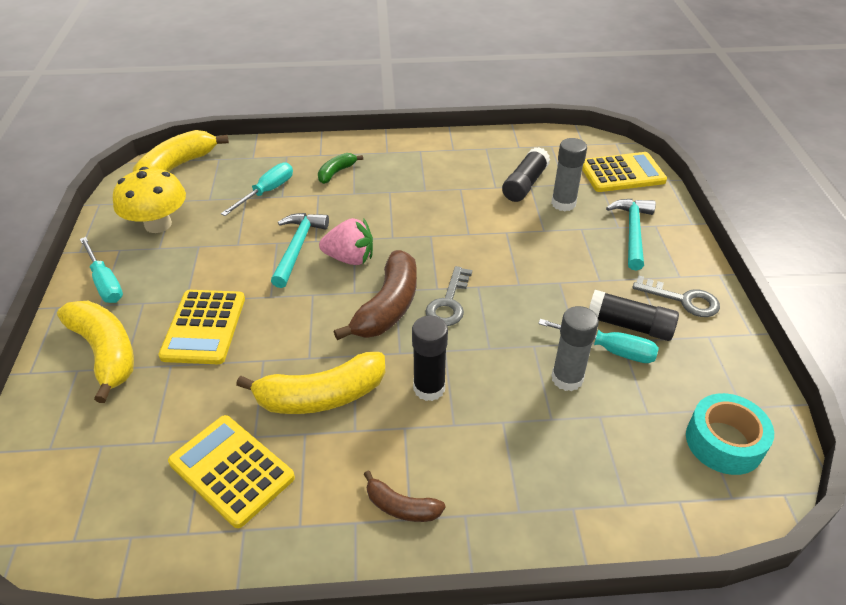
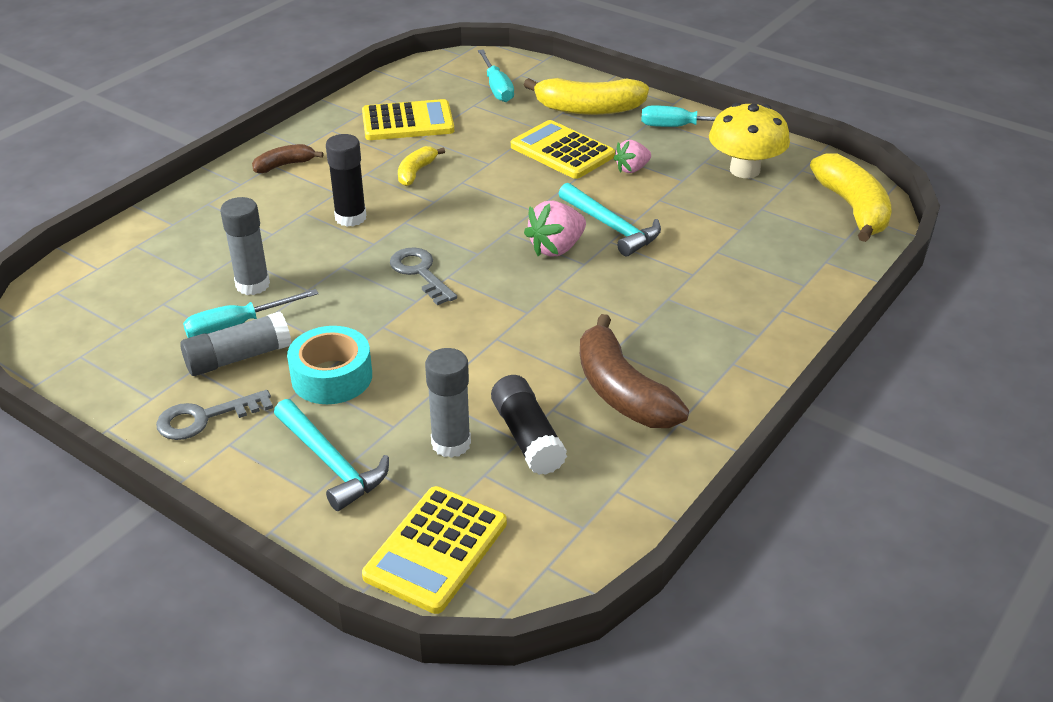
camera: 130 degrees right, 5 degrees down
turquoise screwdriver [221,163,293,216] -> turquoise screwdriver moved to [478,49,514,102]
yellow banana [236,352,385,414] -> yellow banana [398,146,445,186], size x0.53
green banana [318,153,363,184] -> none
brown banana [333,250,417,340] -> brown banana moved to [580,314,689,428]
black glue stick [589,290,679,341] -> grey glue stick [180,312,291,376]
turquoise tape [686,393,774,475] -> turquoise tape moved to [287,326,372,404]
none -> pink strawberry [613,140,651,173]

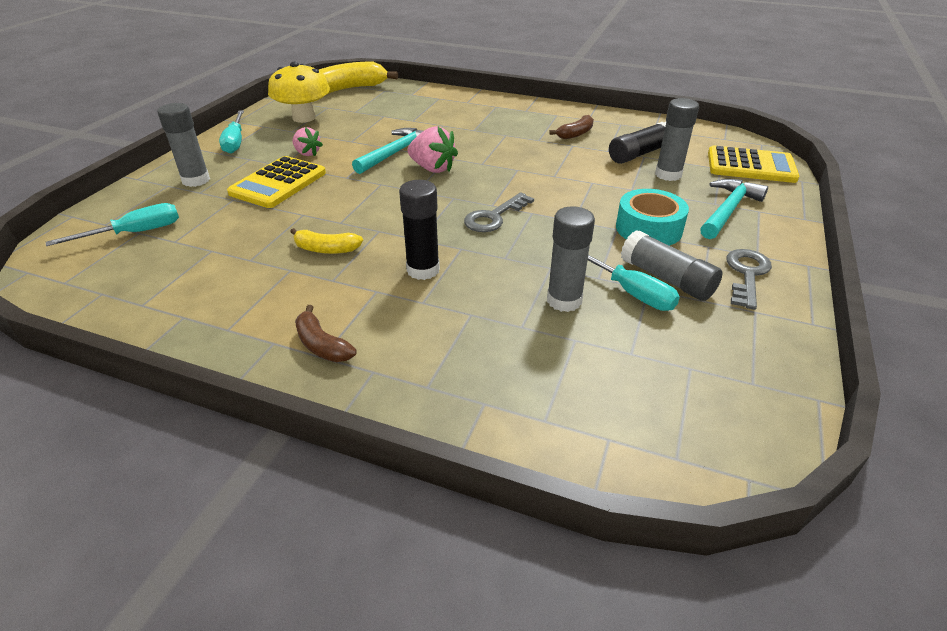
camera: 105 degrees left, 0 degrees up
grey key [156,390,273,440] -> grey key turned 120 degrees counterclockwise [726,249,772,310]
yellow calculator [362,99,454,140] -> none
yellow banana [524,78,649,115] -> grey glue stick [157,103,210,187]
brown banana [580,314,689,428] -> brown banana [549,115,594,139], size x0.53

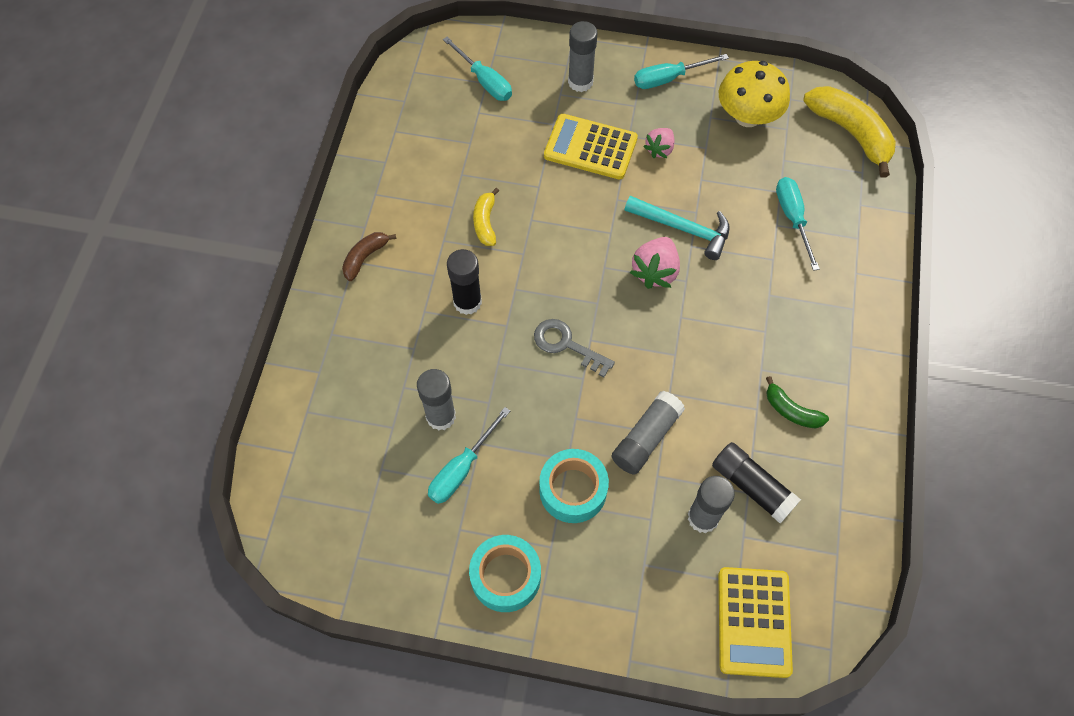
camera: 80 degrees right, 25 degrees up
brown banana [549,115,594,139] -> green banana [766,376,829,429]
grey glue stick [621,230,723,301] -> grey glue stick moved to [611,391,685,475]
turquoise hammer [700,179,768,239] -> none
grey key [726,249,772,310] -> turquoise tape [469,535,541,612]
none -> turquoise screwdriver [776,177,820,271]

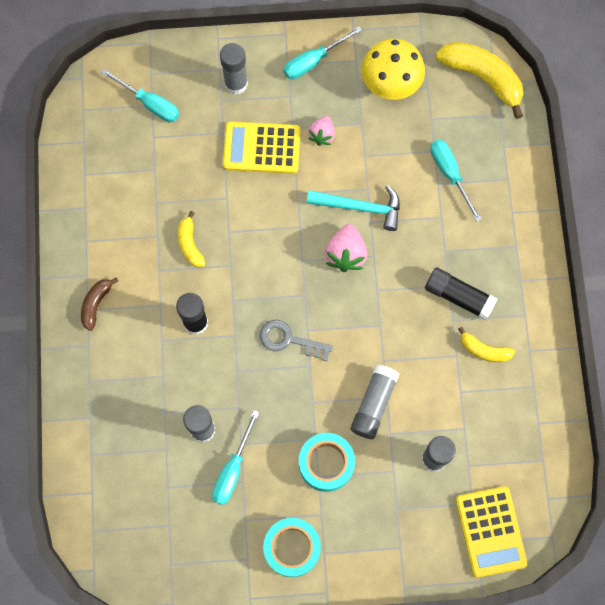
camera: 15 degrees left, 10 degrees up
black glue stick [712,442,801,524] -> black glue stick moved to [425,267,498,321]
green banana [766,376,829,429] -> yellow banana [458,327,515,362]

